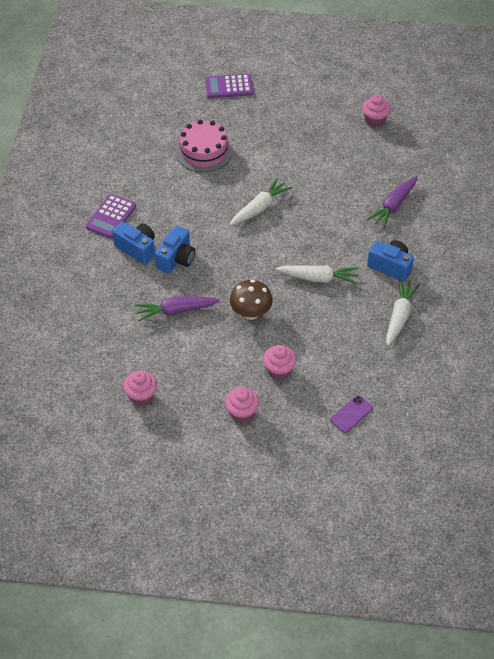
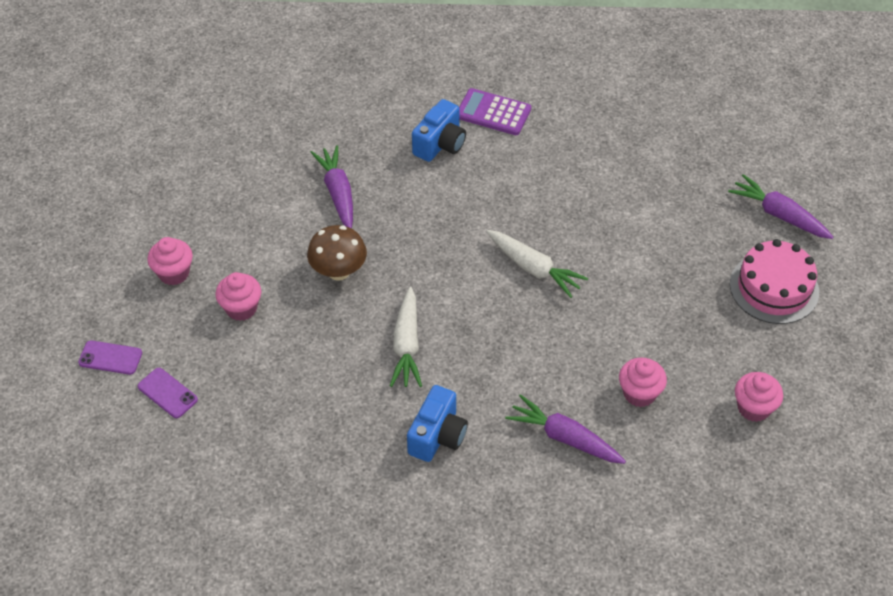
camera: 85 degrees right, 0 degrees up
pink cupcake [123,371,157,406] -> pink cupcake moved to [619,358,667,407]
blue camera [155,226,196,274] -> none
pink cake [176,120,233,172] -> pink cake moved to [730,239,819,324]
purple calculator [205,74,253,98] -> purple carrot [728,174,833,239]
white carrot [386,279,420,346] -> none
none -> purple phone [78,340,142,375]

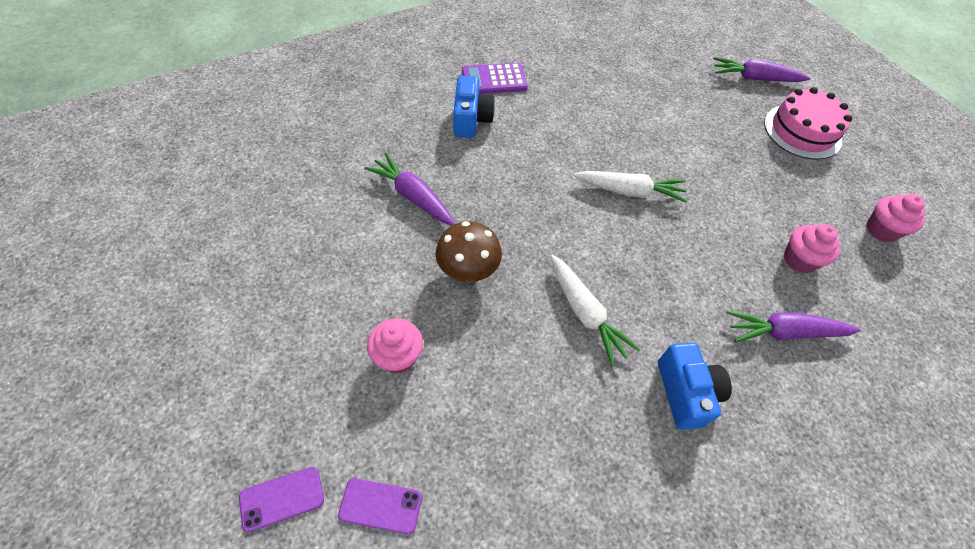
camera: 35 degrees left, 5 degrees up
pink cupcake [147,237,193,285] -> none

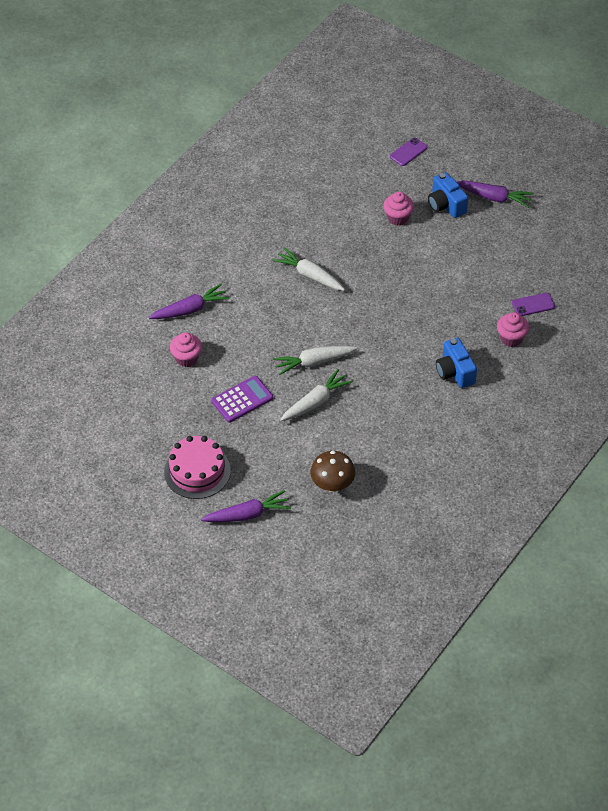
camera: 160 degrees right, 5 degrees down
purple phone [338,478,422,535] -> purple phone moved to [512,293,555,316]
purple carrot [364,153,455,225] -> purple carrot moved to [456,181,534,208]
brown mushroom [435,221,502,282] -> brown mushroom moved to [310,451,355,492]
purple calculator [462,63,528,94] -> purple calculator moved to [212,376,273,423]
blue camera [658,342,732,430] -> blue camera moved to [428,172,468,218]
pink cupcake [866,194,925,242] -> pink cupcake moved to [497,312,529,347]
none -> white carrot [280,369,353,421]

